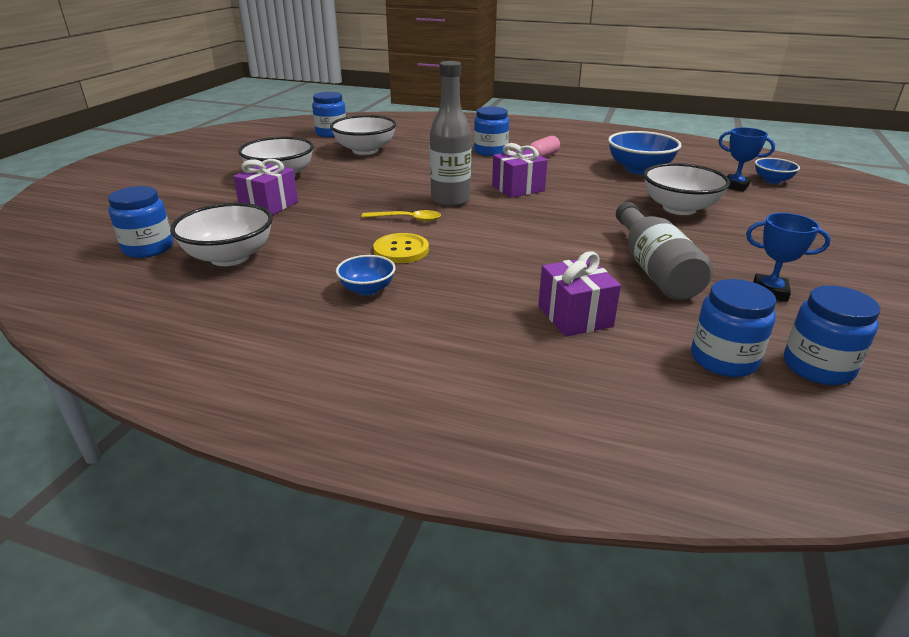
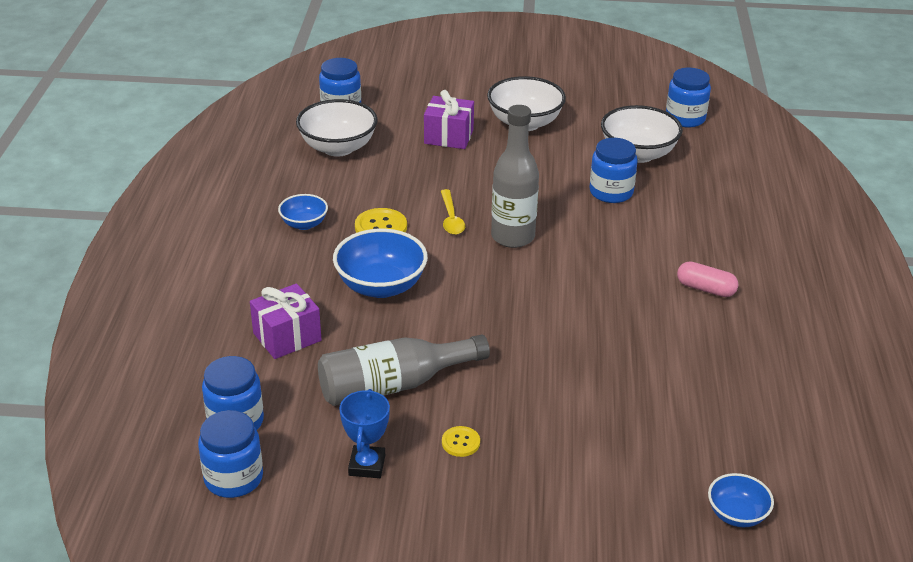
camera: 75 degrees right, 5 degrees up
blue jar [474,106,509,156] -> blue jar moved to [590,138,638,203]
purple gift [492,143,548,198] -> none
blue bowl [608,131,682,174] -> blue bowl moved to [333,229,428,298]
white bowl [643,163,730,215] -> none
blue trophy [719,127,775,191] -> none
none -> yellow button [442,426,480,457]

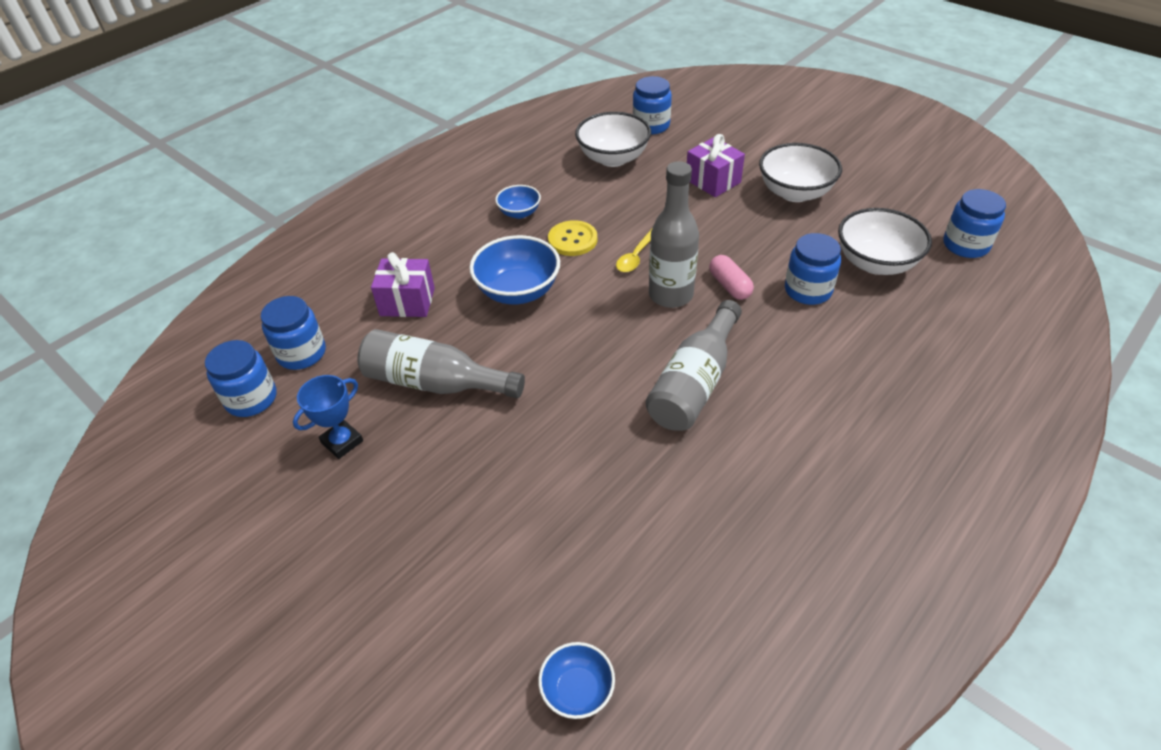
camera: 40 degrees right, 10 degrees up
yellow button [442,426,480,457] -> none
pink capsule [677,261,738,297] -> pink capsule moved to [709,255,754,300]
none -> grey bottle [646,300,742,431]

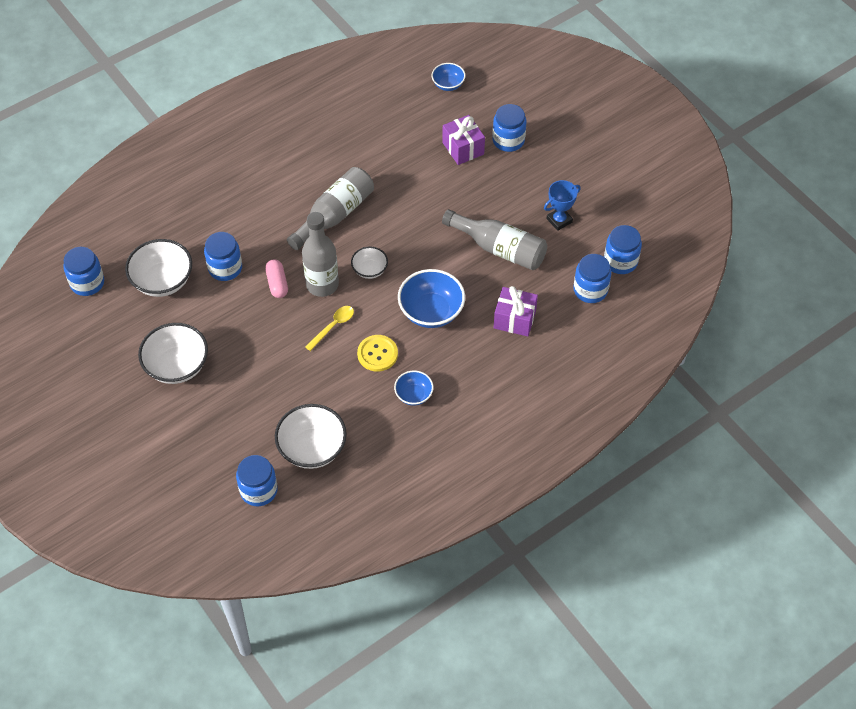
camera: 170 degrees left, 10 degrees up
purple gift [687,134,745,197] -> purple gift moved to [442,115,485,165]
none -> white bowl [351,246,388,279]
none -> blue jar [492,104,526,152]

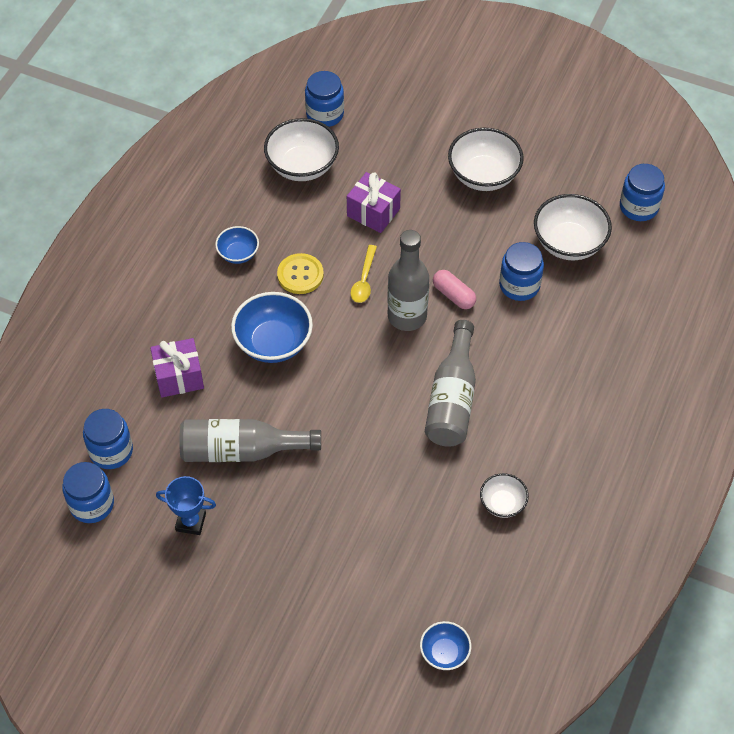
camera: 150 degrees right, 0 degrees up
white bowl [351,246,388,279] -> white bowl moved to [480,473,529,518]
purple gift [442,115,485,165] -> purple gift moved to [347,172,401,233]
blue jar [492,104,526,152] -> none
blue trophy [544,180,581,231] -> blue trophy turned 75 degrees clockwise [156,476,216,535]

